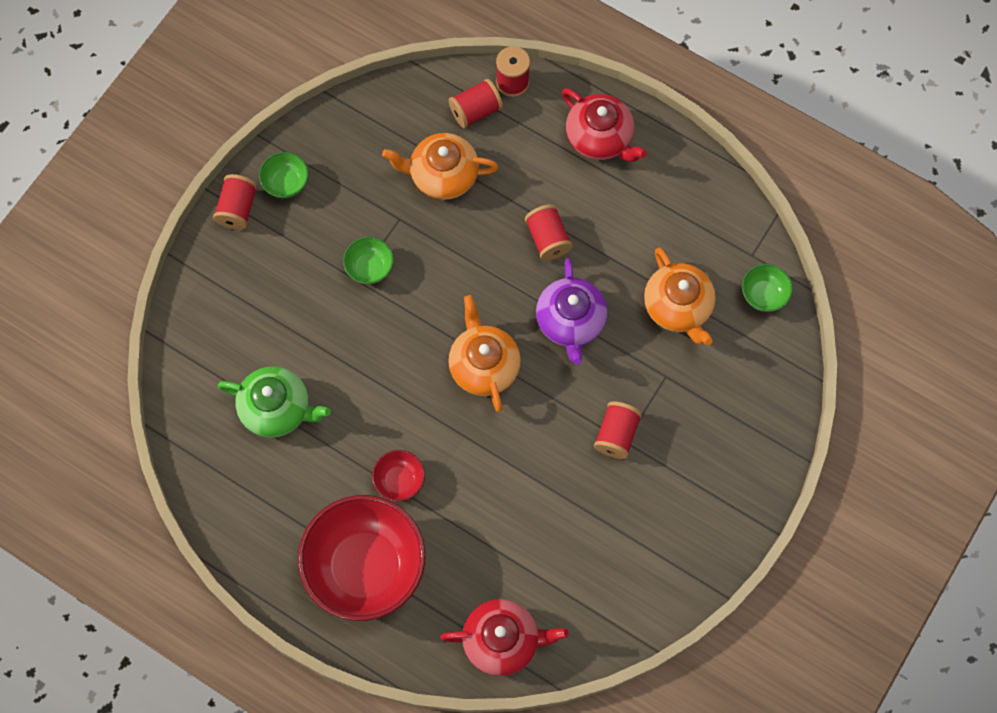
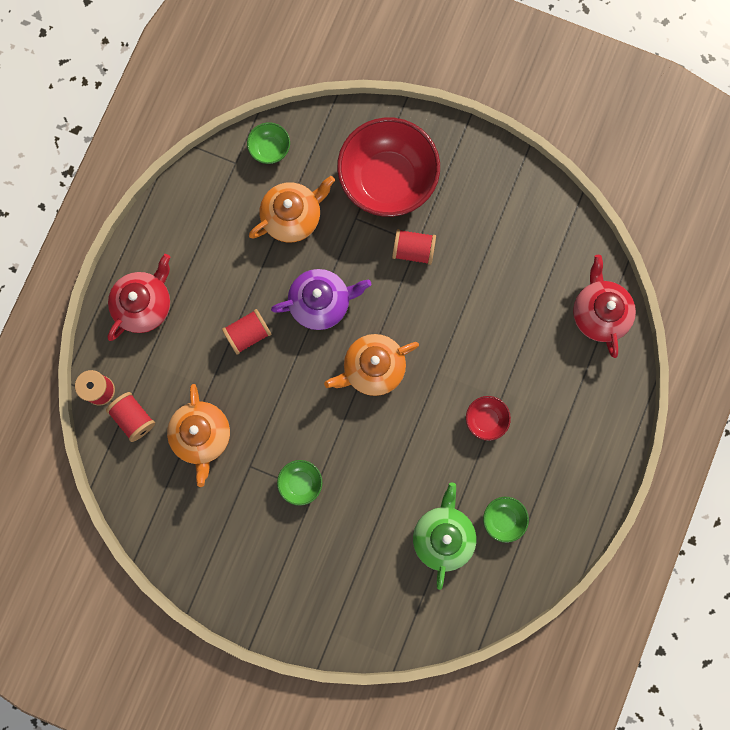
camera: 100 degrees left, 10 degrees up
red spool [213,174,257,230] -> none
green bowl [259,152,309,198] -> green bowl moved to [483,497,529,543]
red bowl [298,495,425,621] -> red bowl moved to [337,117,440,217]

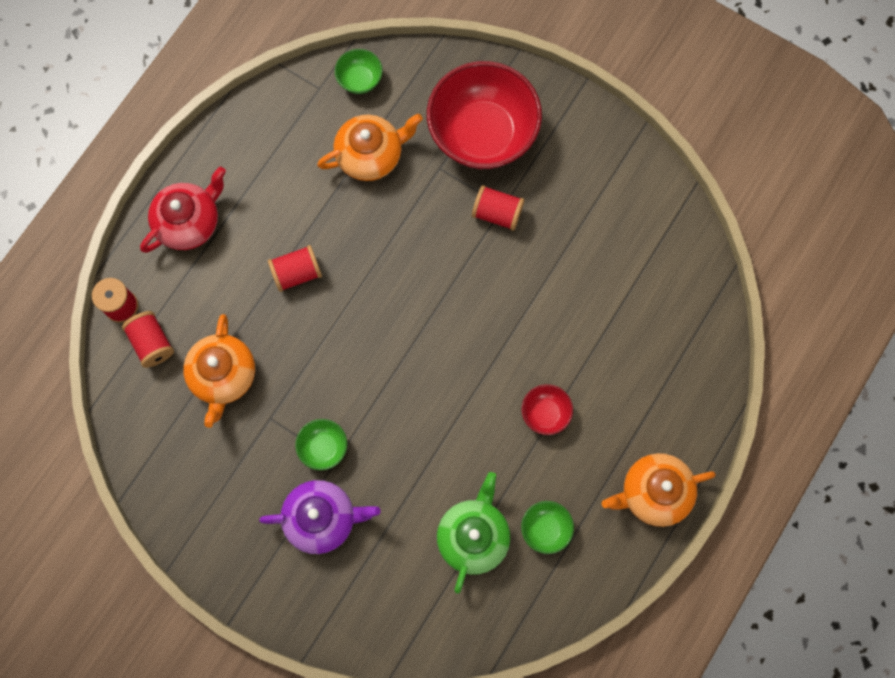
camera: 10 degrees right, 5 degrees down
purple teapot [271,269,371,330] -> purple teapot moved to [259,480,381,554]
orange teapot [324,334,419,396] -> orange teapot moved to [602,453,716,527]
red teapot [573,255,636,358] -> none

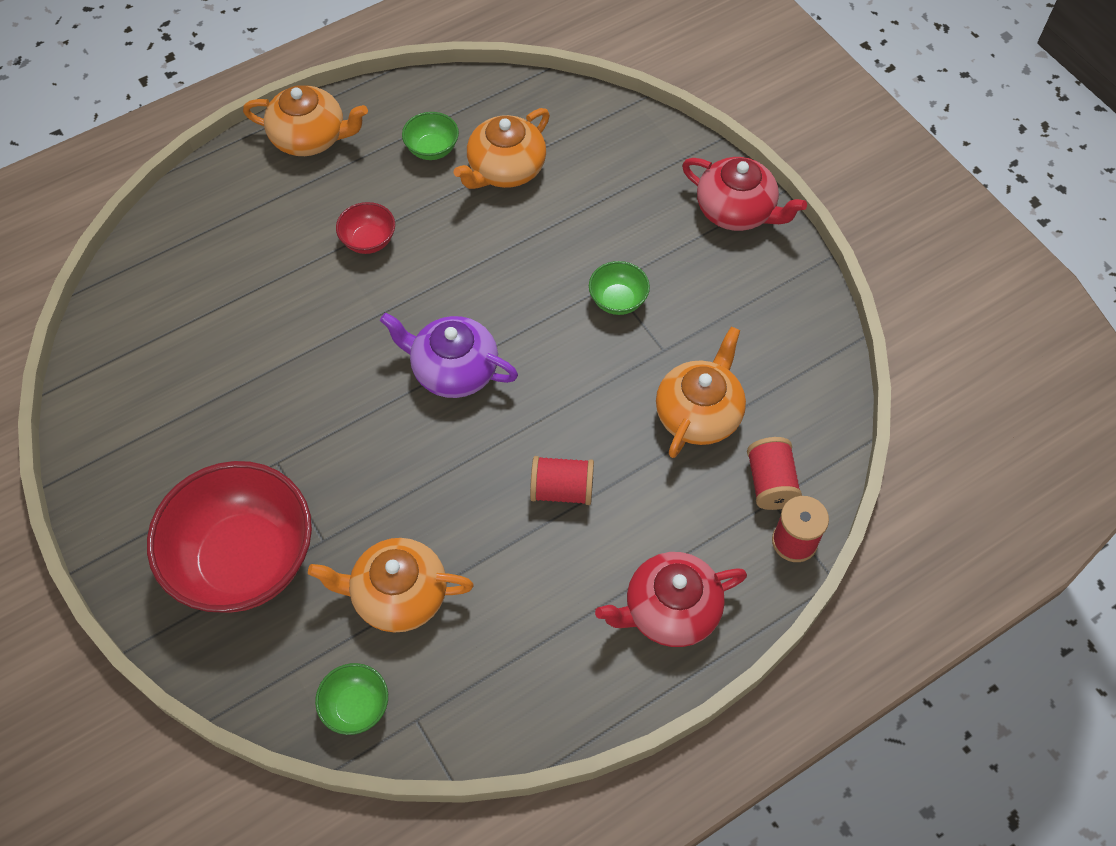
camera: 155 degrees left, 15 degrees down
purple teapot [259,480,381,554] -> purple teapot moved to [380,313,518,398]
green teapot [437,472,510,594] -> orange teapot [453,108,550,189]
red spool [472,185,525,231] -> none
none -> red teapot [682,157,807,231]

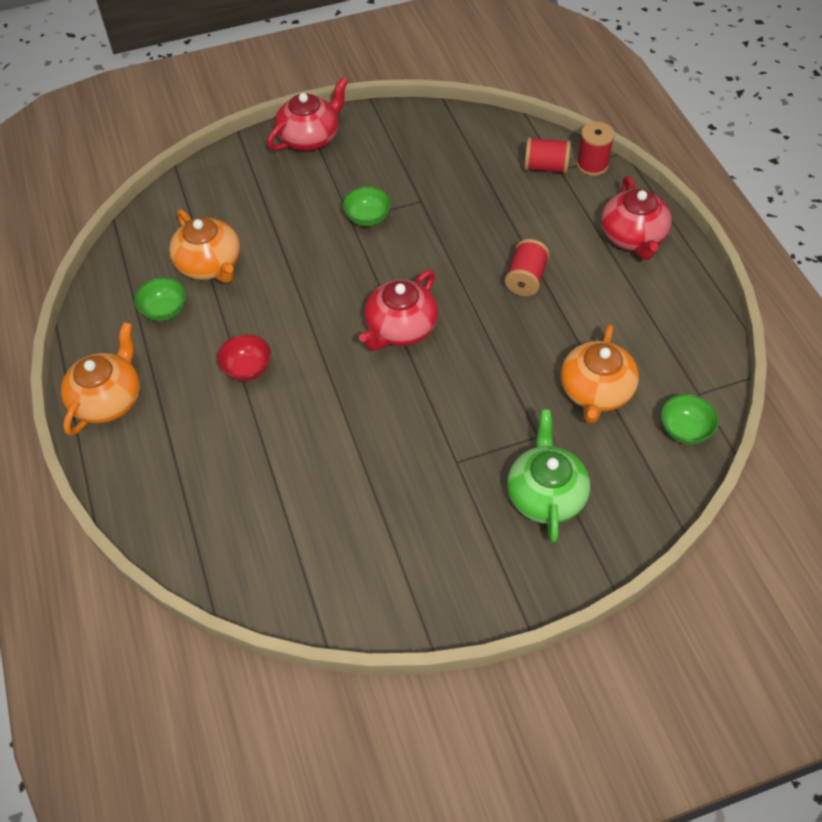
camera: 75 degrees left, 5 degrees down
red bowl [147,461,312,613] -> green teapot [507,410,590,543]
purple teapot [380,313,518,398] -> red teapot [359,270,438,351]
orange teapot [656,327,746,458] -> none

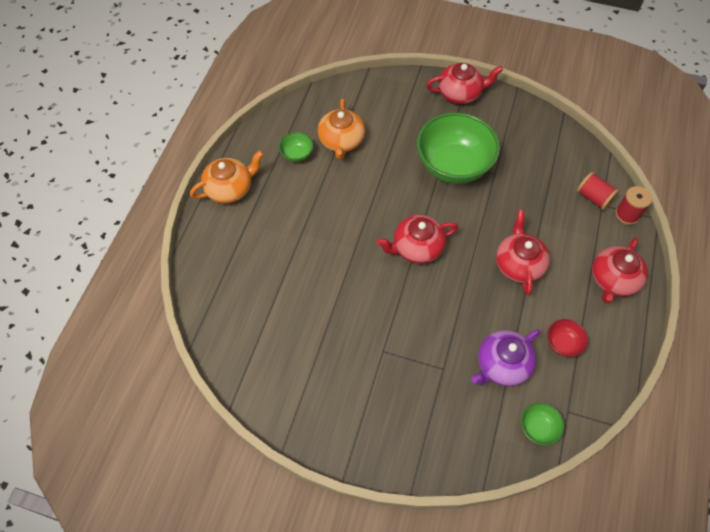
camera: 35 degrees right, 5 degrees up
red bowl [217,334,271,381] -> red bowl moved to [547,319,588,357]
green bowl [343,186,391,226] -> green bowl [417,112,500,184], size x2.32
red spool [505,239,550,296] -> red teapot [496,210,550,295]
green teapot [507,410,590,543] -> none
orange teapot [561,324,639,424] -> purple teapot [472,329,540,386]

